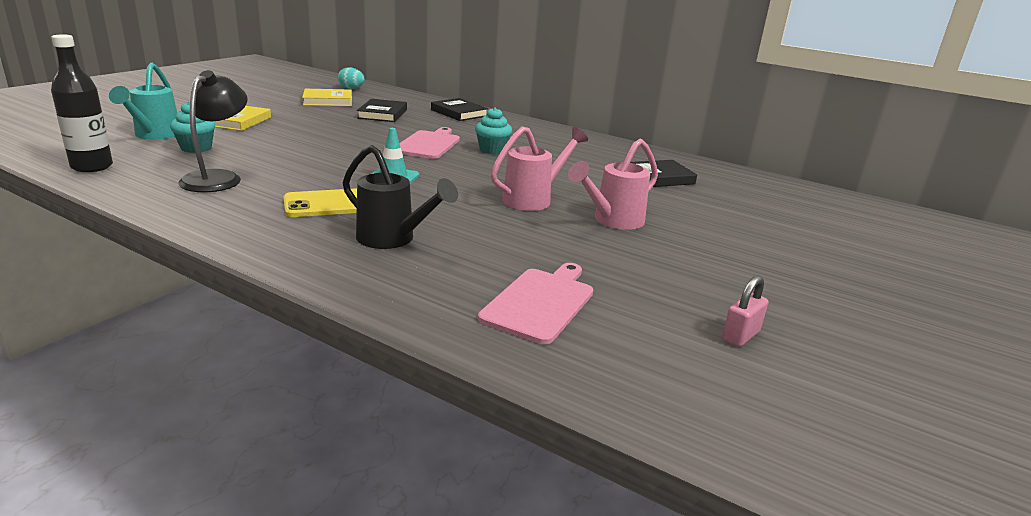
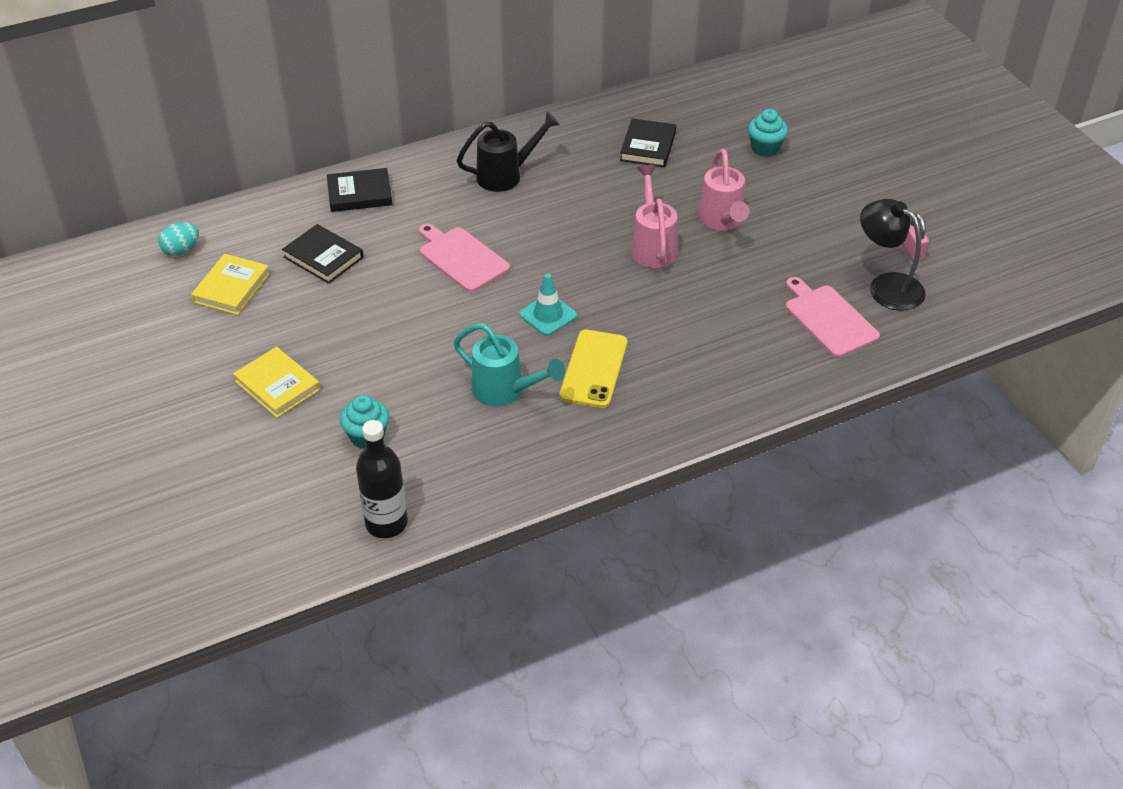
camera: 55 degrees left, 20 degrees up
turquoise watering can [109,63,177,139] -> turquoise watering can moved to [453,323,565,406]
black lamp [178,70,248,192] -> black lamp moved to [860,199,926,311]
black watering can [343,145,458,249] -> black watering can moved to [457,112,560,192]
turquoise cupcake [475,107,512,154] -> turquoise cupcake moved to [748,109,788,157]

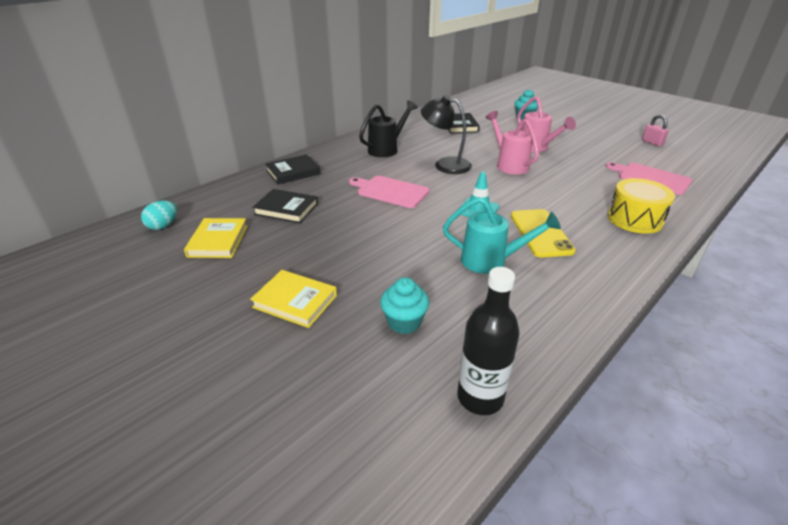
camera: 20 degrees left, 10 degrees down
black lamp [860,199,926,311] -> black lamp moved to [421,95,472,174]
none -> yellow drum [607,178,675,234]

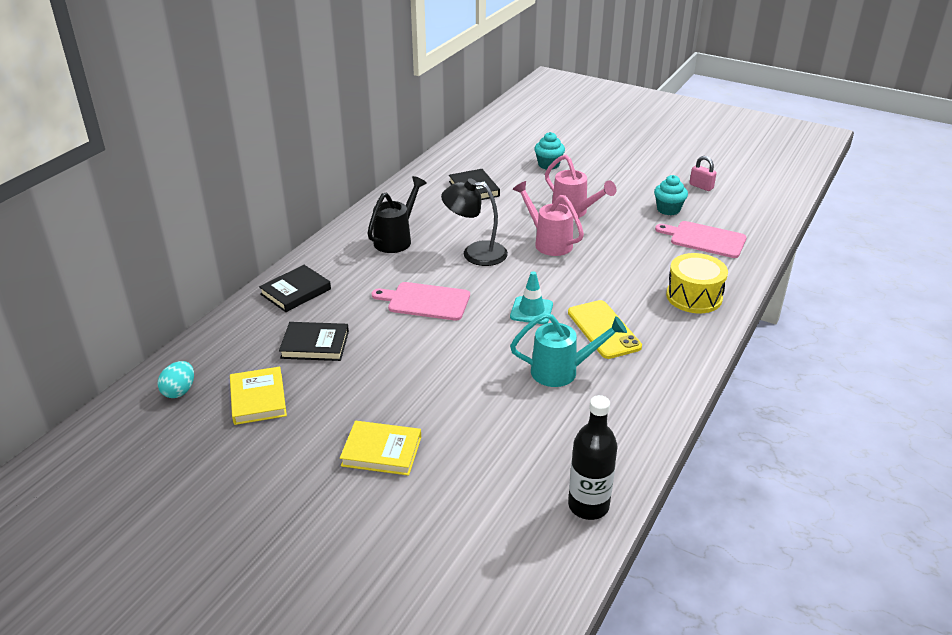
camera: 15 degrees left, 0 degrees up
turquoise cupcake [380,277,429,334] -> turquoise cupcake moved to [654,175,688,215]

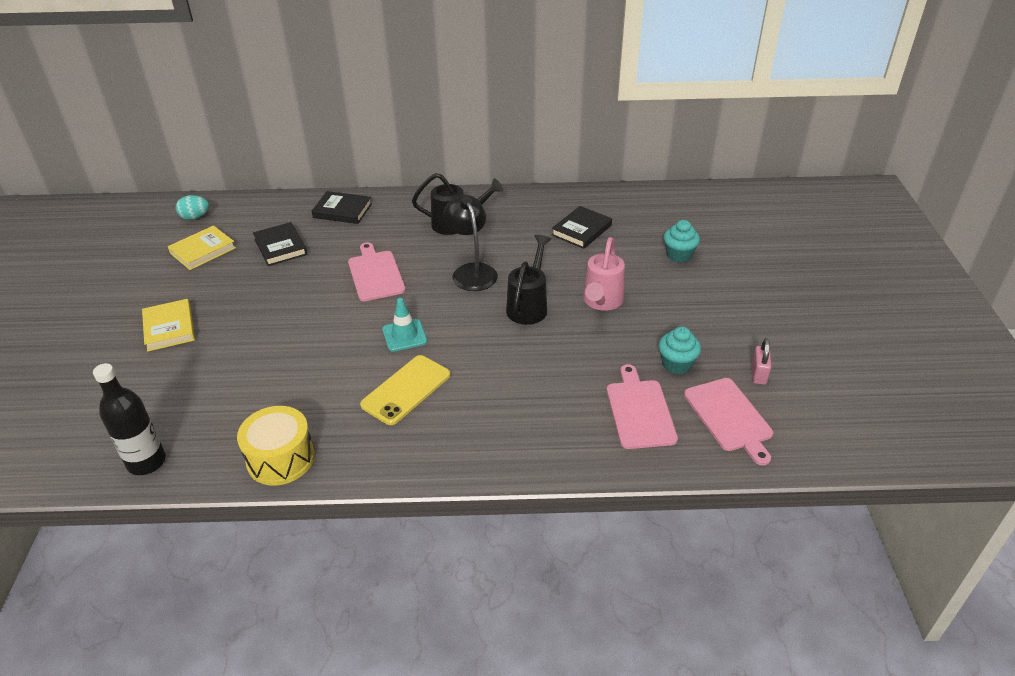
camera: 60 degrees right, 5 degrees up
turquoise watering can [510,313,627,387] -> none
pink watering can [513,181,584,256] -> black watering can [506,235,551,325]
yellow drum [666,253,728,313] -> yellow drum moved to [237,406,315,486]
none -> pink cutting board [684,378,773,466]

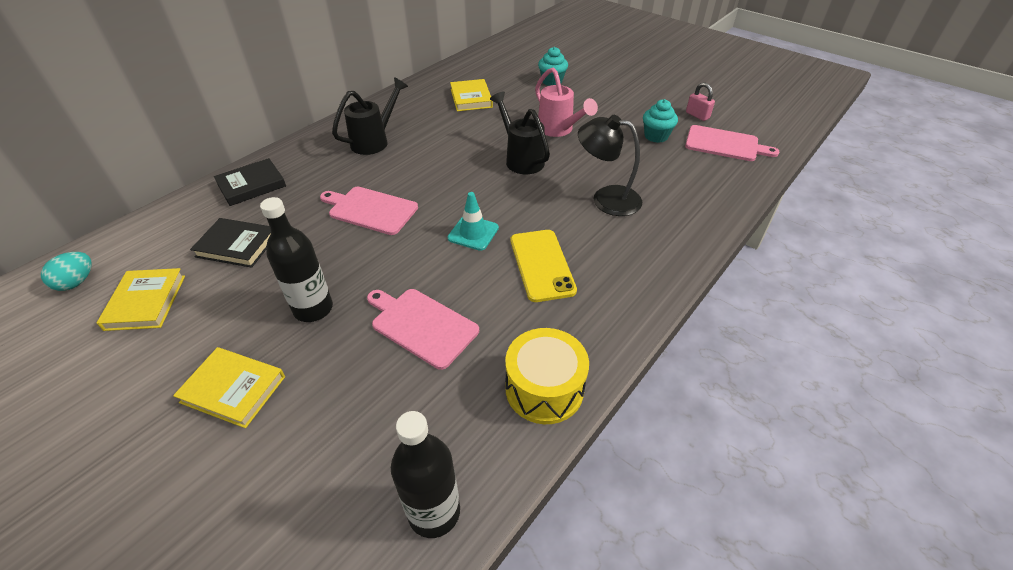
camera: 50 degrees left, 5 degrees up
black lamp [443,195,498,291] -> black lamp moved to [578,115,642,216]
black book [552,206,612,249] -> yellow book [450,79,493,111]
pink cutting board [607,364,678,449] -> pink cutting board moved to [367,289,479,370]
none -> black bottle [260,197,333,322]

